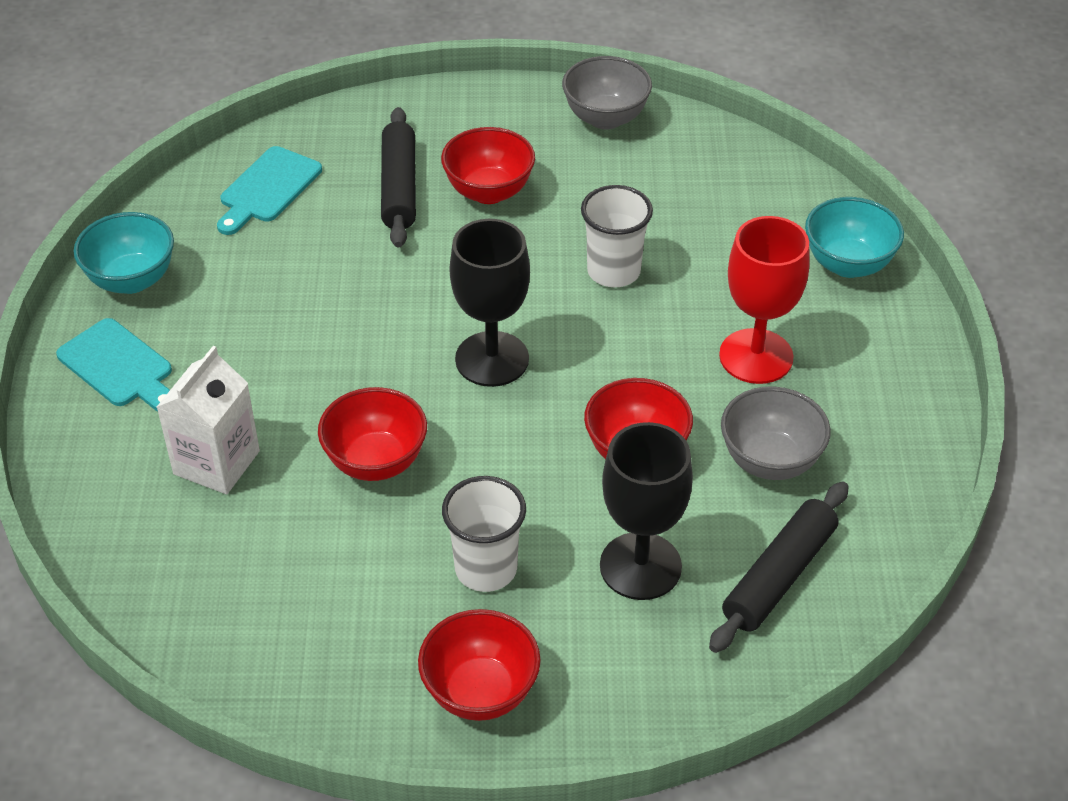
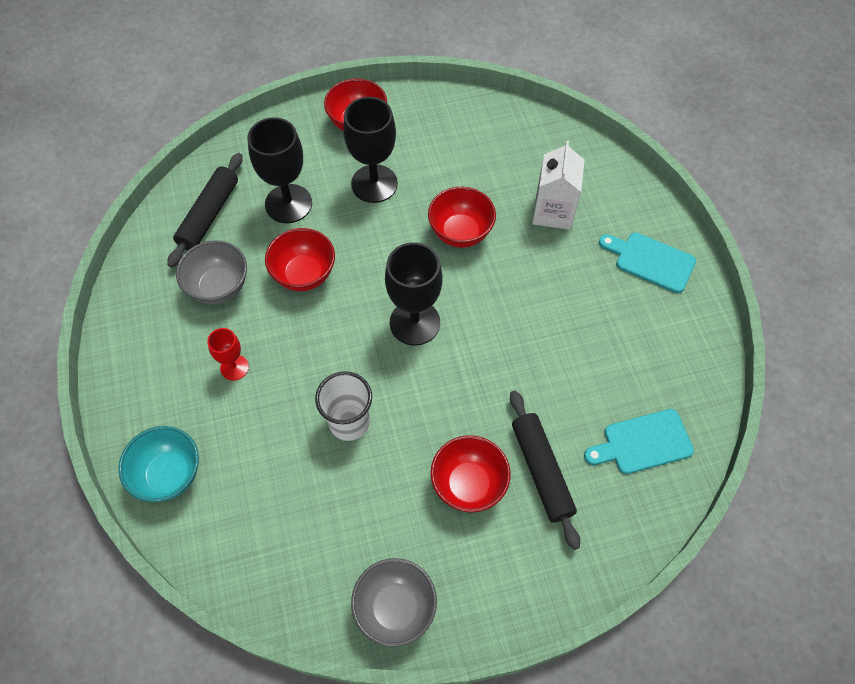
camera: 165 degrees right, 15 degrees up
turquoise bowl [74,212,174,294] -> none
turquoise cutting board [217,146,322,235] -> turquoise cutting board turned 120 degrees counterclockwise [584,409,694,474]
white cup [442,476,526,592] -> black goblet [343,97,398,203]
red goblet [719,216,810,384] -> red goblet [207,328,249,381], size x0.54

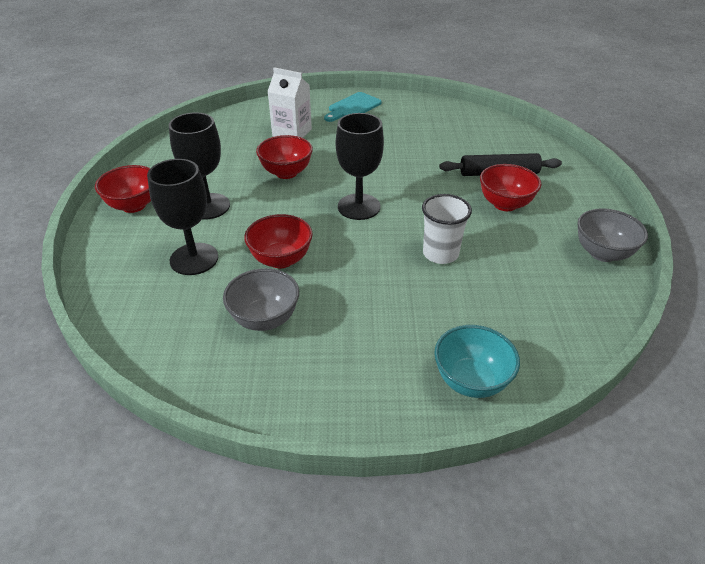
camera: 75 degrees left, 20 degrees down
black rolling pin [167,153,243,268] -> none
red goblet [207,328,249,381] -> none
turquoise cutting board [584,409,694,474] -> none

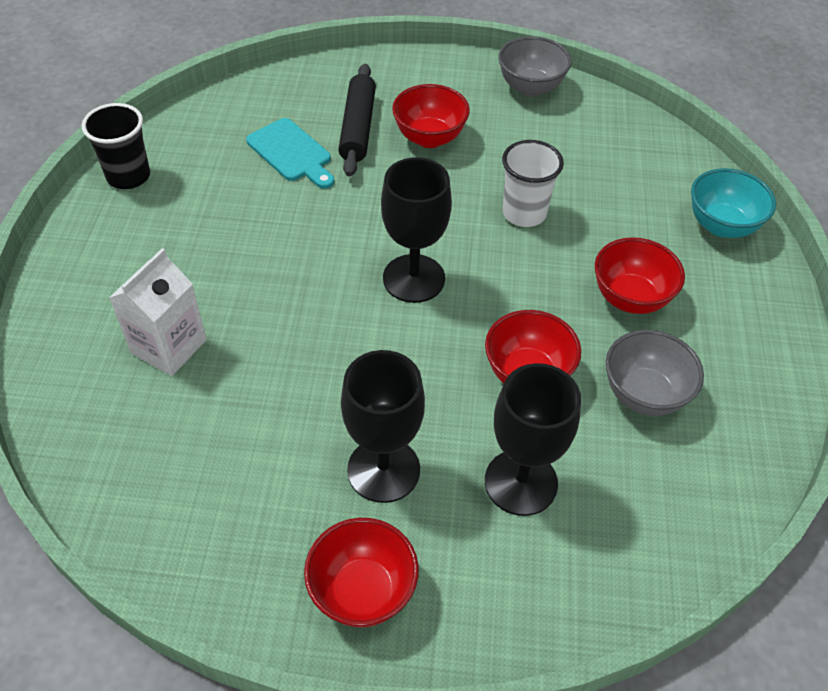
camera: 85 degrees left, 10 degrees up
red bowl [256,135,313,179] -> red bowl moved to [595,237,685,314]
turquoise cutting board [324,92,382,122] -> turquoise cutting board moved to [246,118,334,189]
none -> black cup [82,103,150,189]

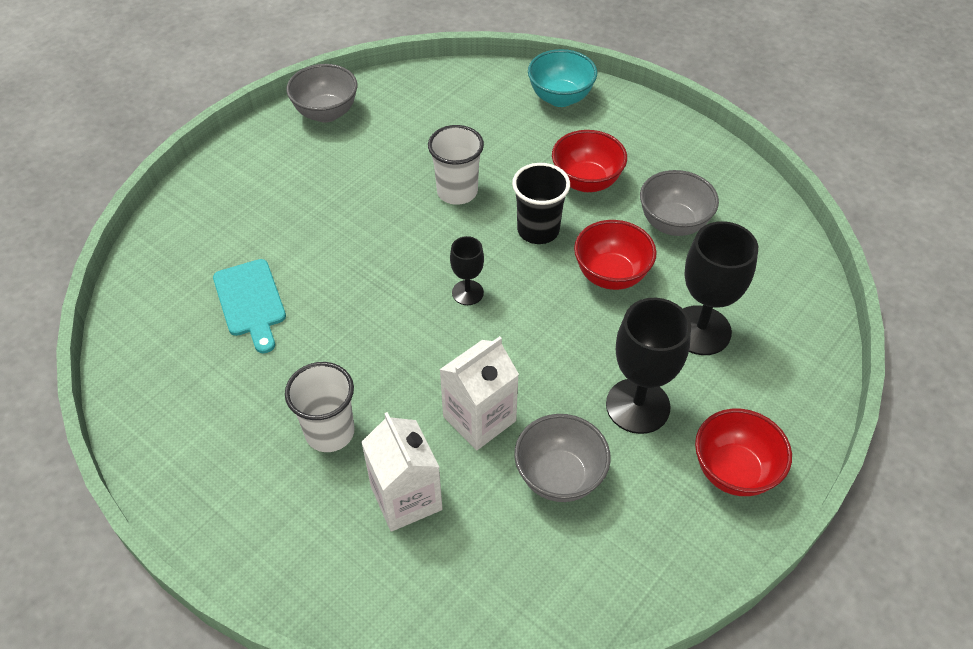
camera: 55 degrees left, 0 degrees up
black cup [82,103,150,189] -> black cup moved to [512,163,570,244]
turquoise cutting board [246,118,334,189] -> turquoise cutting board turned 75 degrees clockwise [213,259,286,353]
black rolling pin [338,64,376,177] -> none
black goblet [381,157,452,303] -> black goblet [450,236,484,305], size x0.54
red bowl [392,84,470,148] -> none
none -> white cup [285,362,355,452]
none -> white carton [439,336,519,450]
none -> grey bowl [514,414,611,502]

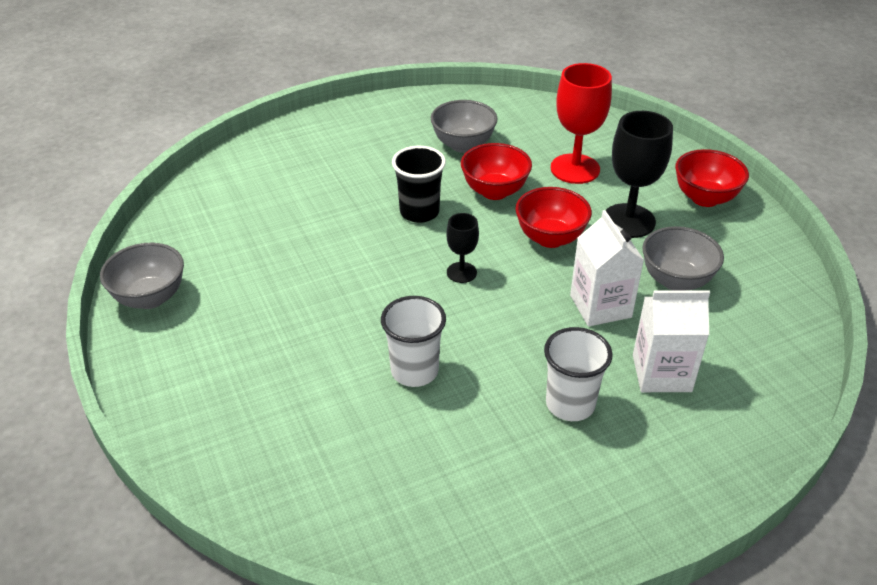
camera: 65 degrees left, 10 degrees down
turquoise cutting board [213,259,286,353] -> none
white cup [428,125,484,205] -> white cup moved to [381,296,446,387]
turquoise bowl [528,49,597,107] -> none
red bowl [552,130,627,192] -> red bowl moved to [515,187,592,248]
black goblet [683,221,758,355] -> red goblet [551,63,612,184]

